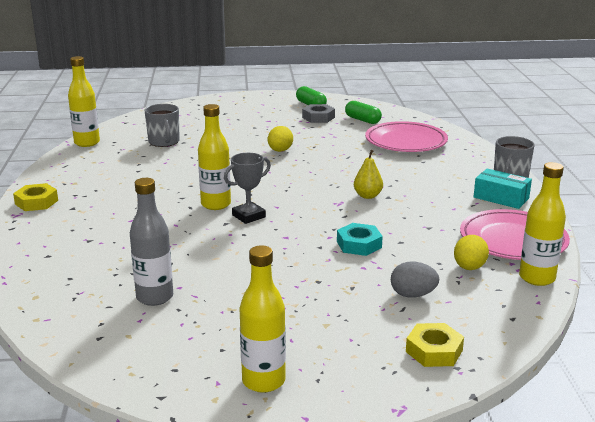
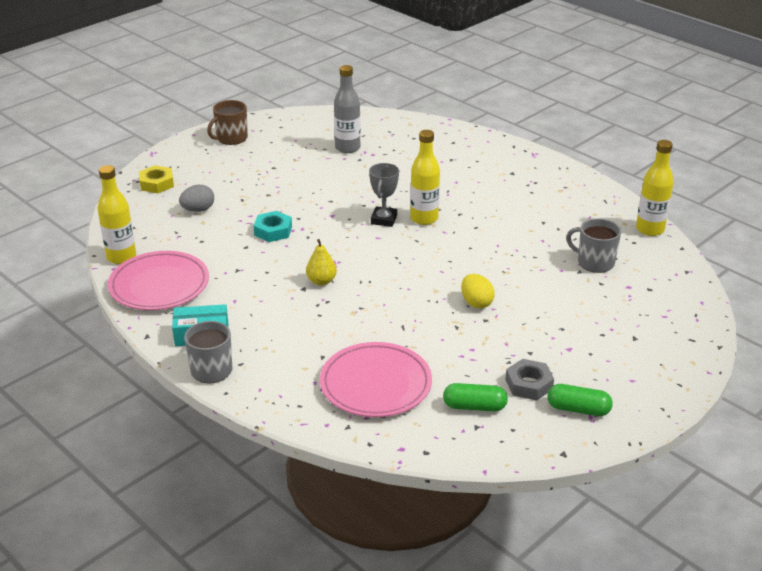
camera: 140 degrees right, 10 degrees up
yellow nut [13,183,58,211] -> none
yellow bottle [240,245,286,393] -> brown mug [207,100,248,145]
yellow egg [454,235,489,270] -> none

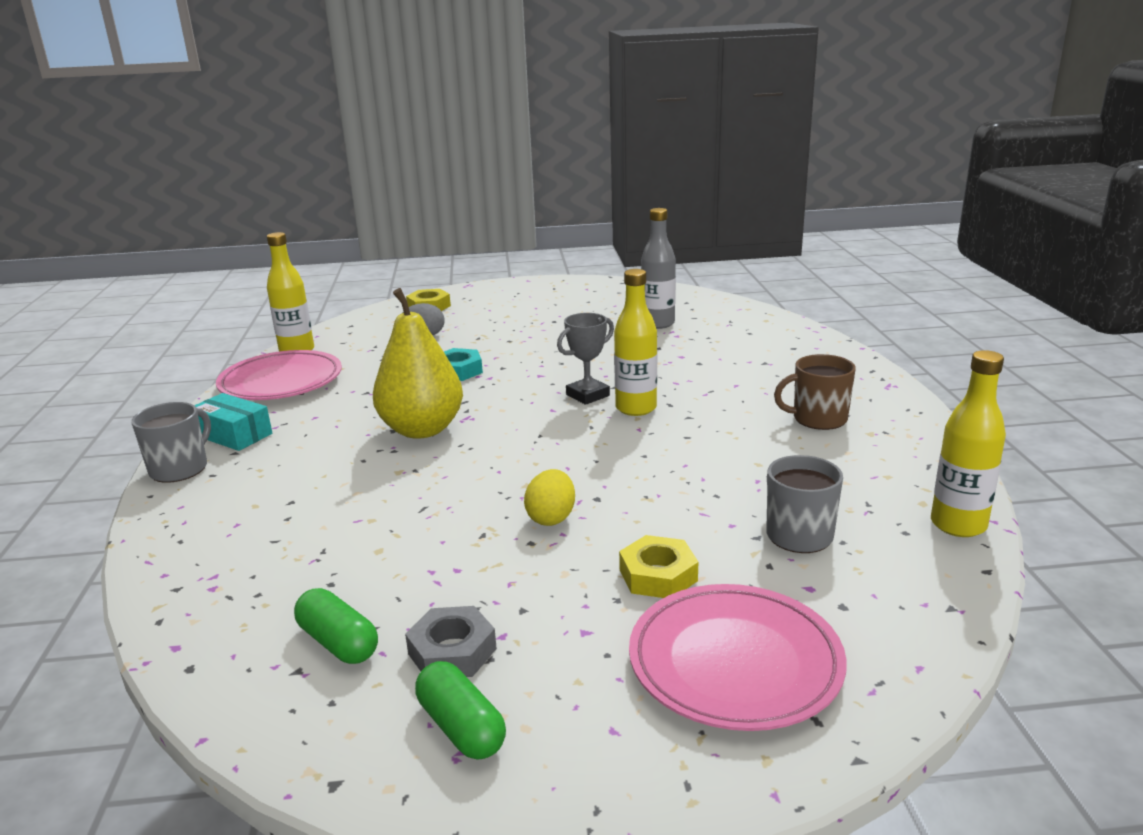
camera: 40 degrees right, 10 degrees down
brown mug [207,100,248,145] -> brown mug moved to [774,354,856,430]
yellow pear [306,239,337,286] -> yellow pear [373,288,463,439], size x2.06
pink plate [320,342,432,417] -> pink plate moved to [629,584,847,731]
none -> yellow nut [619,535,698,598]

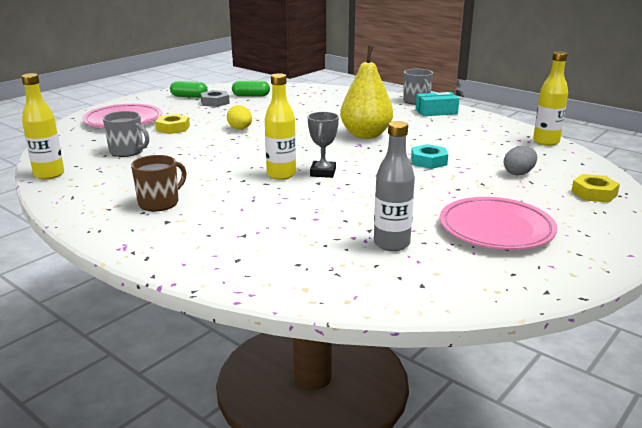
camera: 135 degrees right, 0 degrees up
pink plate [216,350,342,400] -> pink plate moved to [440,197,557,250]

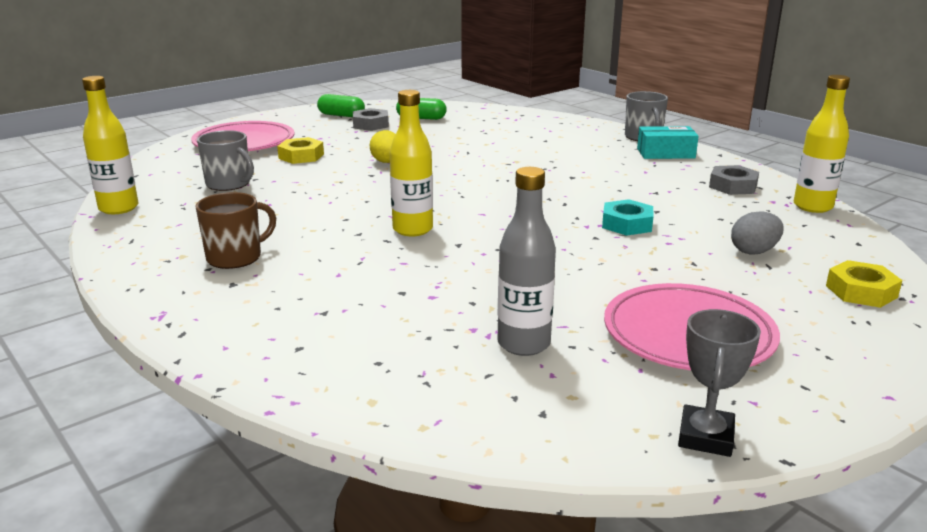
camera: 10 degrees right, 0 degrees up
grey trophy [308,112,339,178] -> grey trophy moved to [678,309,761,457]
yellow pear [340,46,393,139] -> none
none -> grey nut [709,165,759,195]

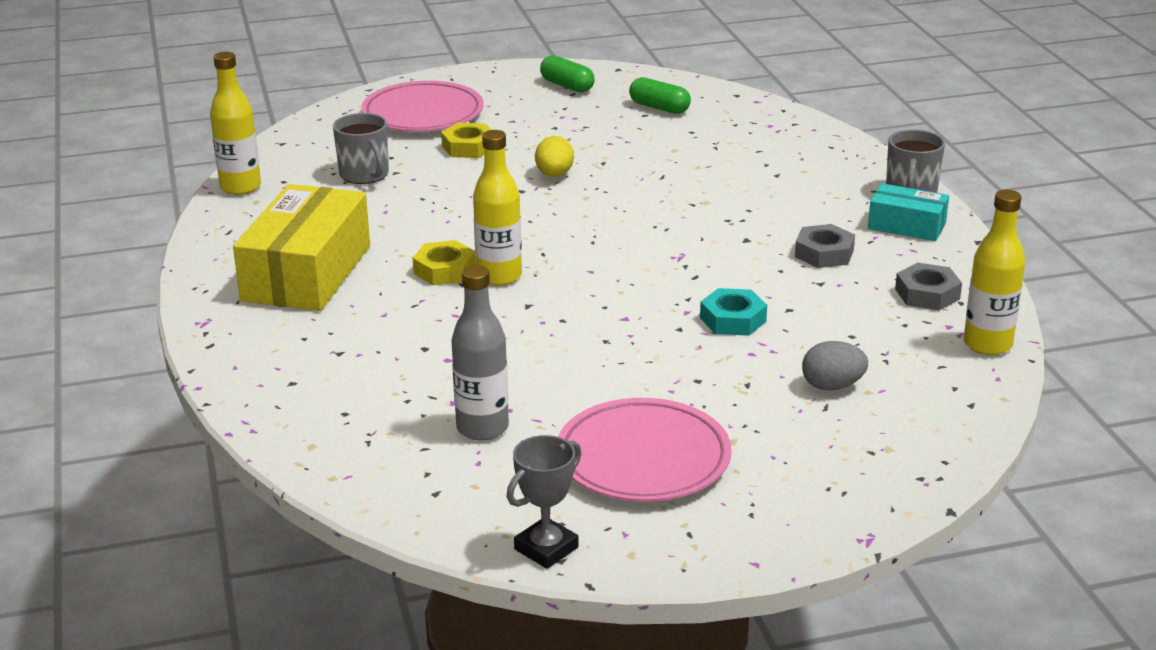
camera: 25 degrees right, 5 degrees up
brown mug [196,192,276,269] -> yellow box [233,184,370,311]
grey nut [353,108,389,131] -> grey nut moved to [795,224,855,268]
yellow nut [826,260,903,308] -> yellow nut moved to [413,240,476,285]

